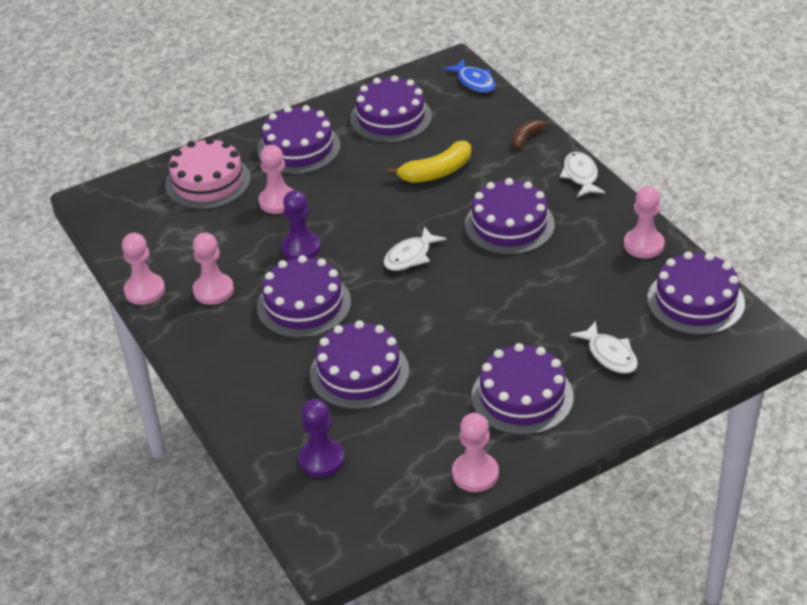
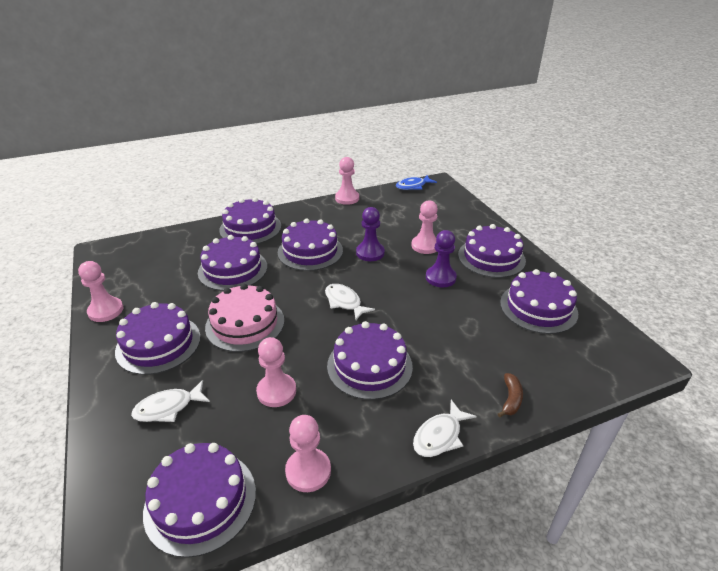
camera: 95 degrees right, 5 degrees down
pink cake [165,137,251,209] -> pink cake moved to [205,284,284,352]
pink pawn [193,232,234,305] -> pink pawn moved to [256,337,296,407]
purple pawn [298,399,345,477] -> purple pawn moved to [426,230,457,287]
yellow banana [387,141,471,183] -> none
blue fish [443,59,496,92] -> blue fish moved to [396,175,437,190]
brown banana [512,120,550,149] -> brown banana turned 60 degrees clockwise [498,373,523,417]
white fish [560,152,605,197] -> white fish turned 135 degrees clockwise [413,400,477,457]
none -> purple cake [219,197,281,244]

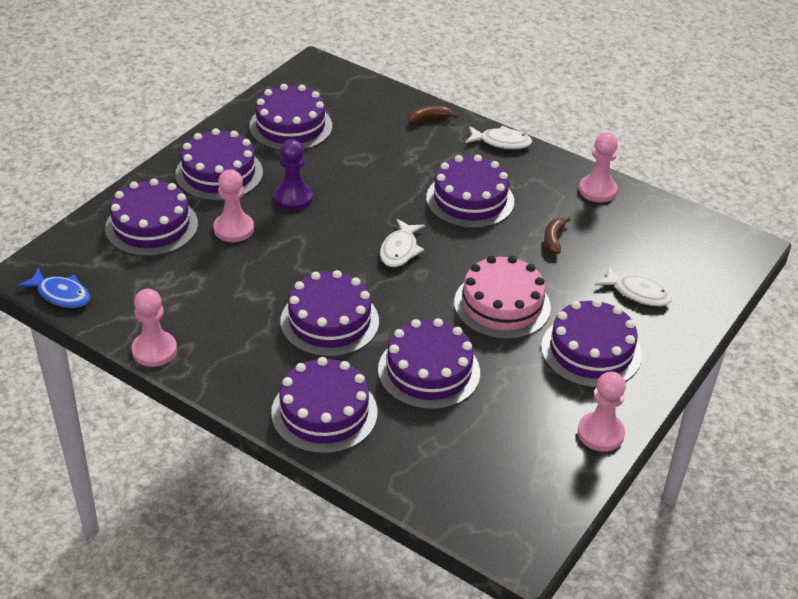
camera: 125 degrees left, 5 degrees up
purple cake [143,443,256,558] -> purple cake moved to [105,178,198,256]
pink pawn [256,337,296,407] -> brown banana [544,217,571,254]
purple pawn [356,207,385,261] -> none

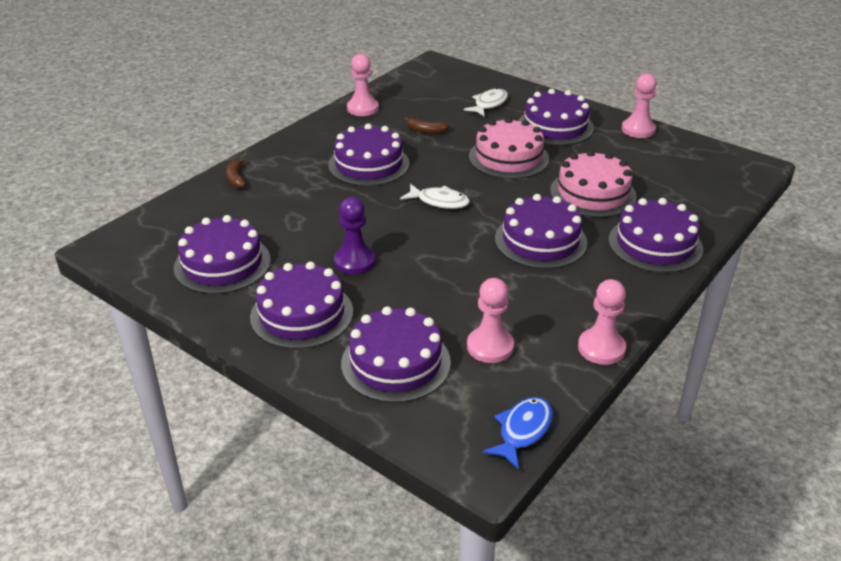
camera: 85 degrees left, 5 degrees down
pink pawn [214,169,254,242] -> pink pawn moved to [467,278,514,363]
purple cake [378,318,480,410] -> pink cake [550,150,637,217]
white fish [465,125,532,149] -> none

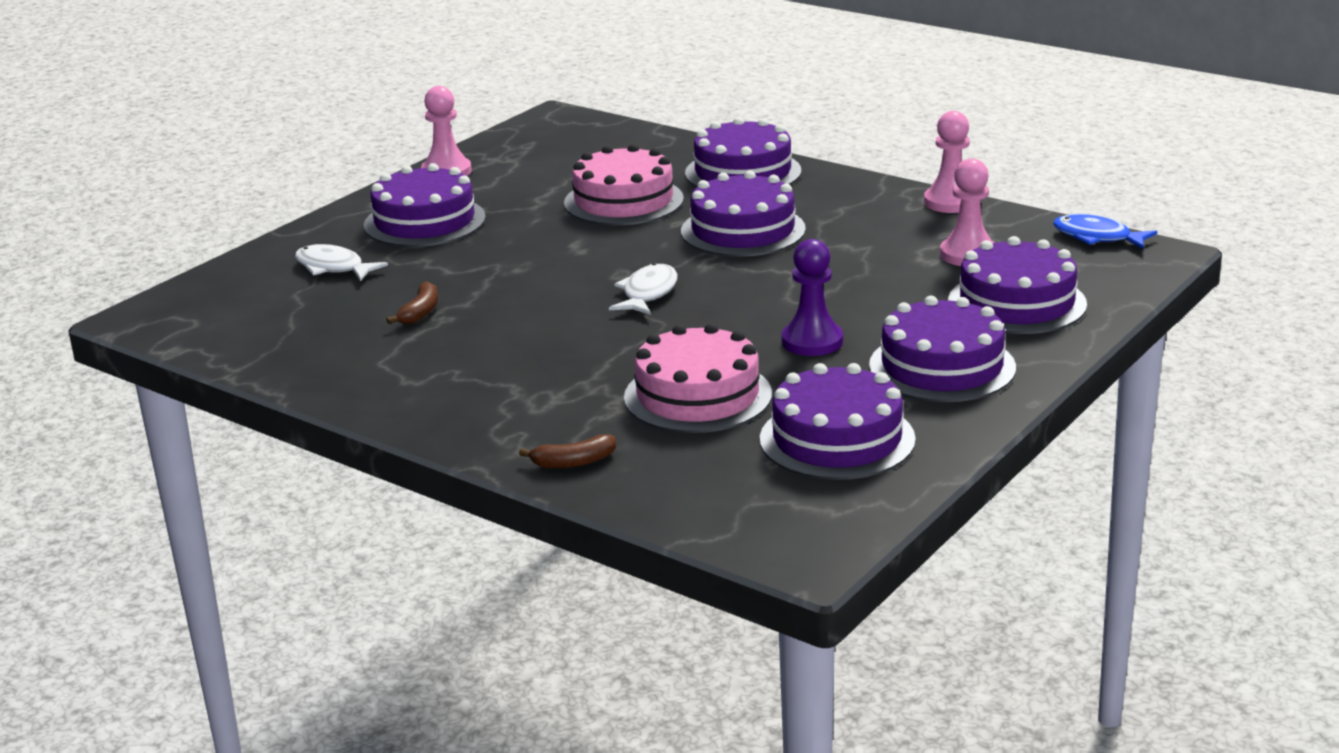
camera: 90 degrees left, 10 degrees down
purple cake [328,124,410,186] -> none
pink pawn [347,54,379,116] -> none
pink cake [469,117,549,179] -> pink cake moved to [624,323,772,433]

